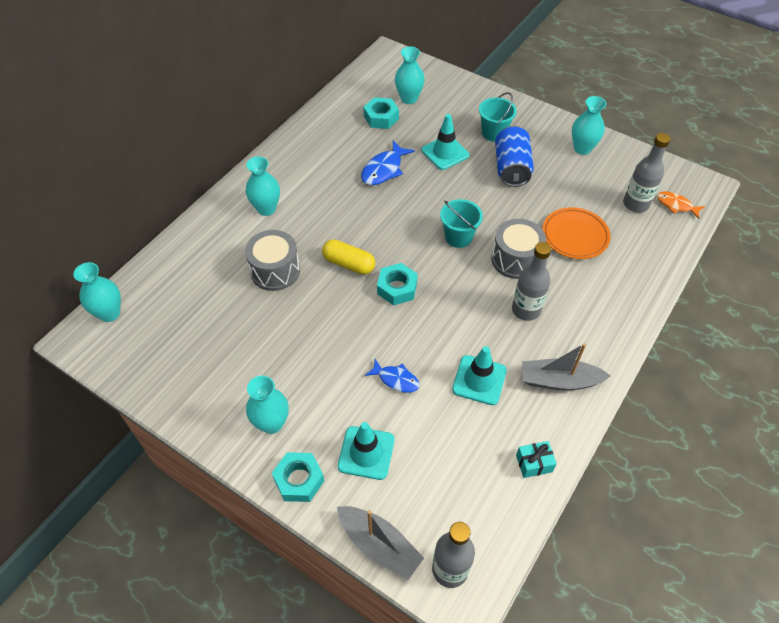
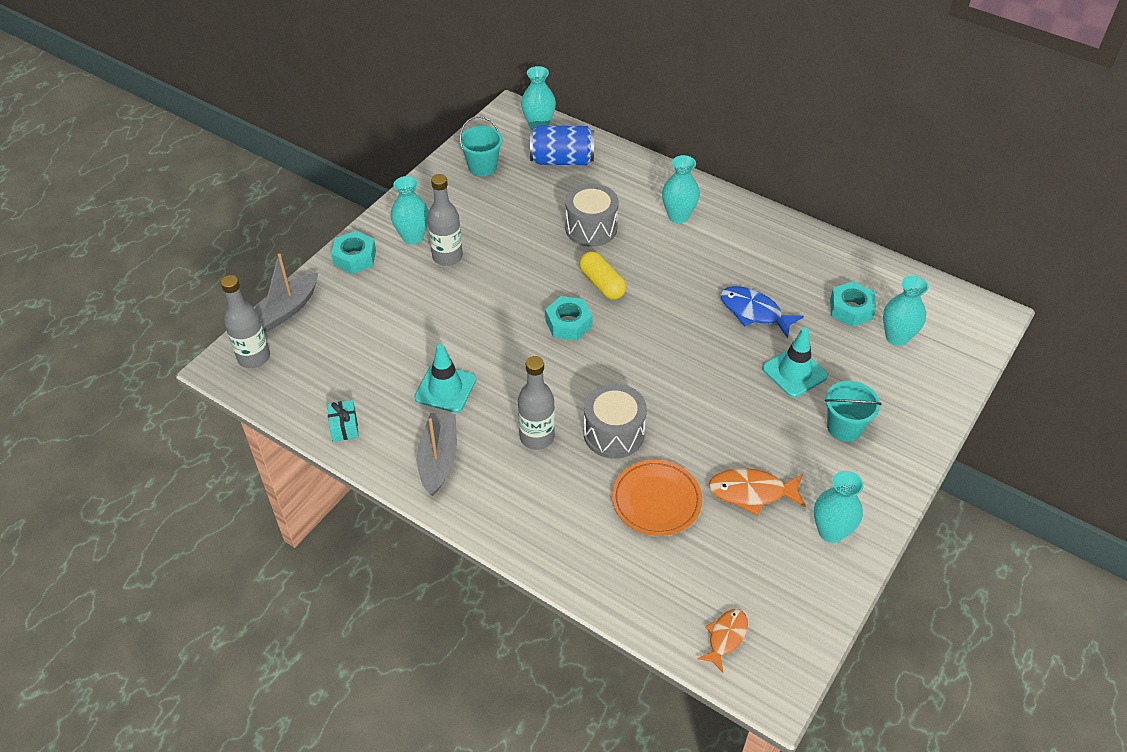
camera: 90 degrees right, 5 degrees down
yellow capsule [322,240,375,275] -> yellow capsule turned 60 degrees counterclockwise [579,251,626,300]
turquoise traffic cone [338,422,394,480] -> none
blue fish [365,359,420,393] -> none
turquoise bucket [440,199,483,248] -> turquoise bucket moved to [459,116,503,176]
blue can [495,126,534,187] -> blue can moved to [530,125,594,165]
grey bottle [623,133,671,213] -> grey bottle moved to [427,174,463,266]
none -> orange fish [709,468,806,515]

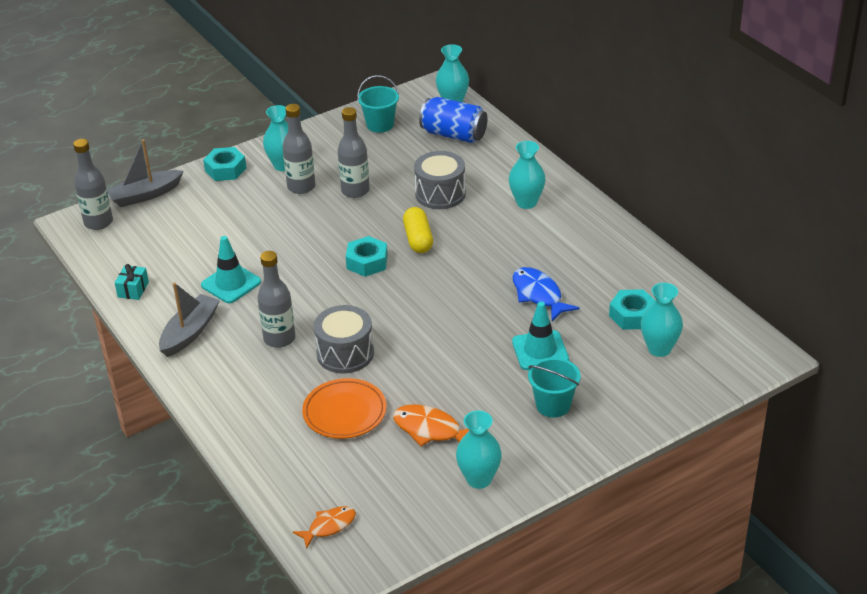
camera: 25 degrees right, 10 degrees down
none -> grey bottle [338,107,370,198]

